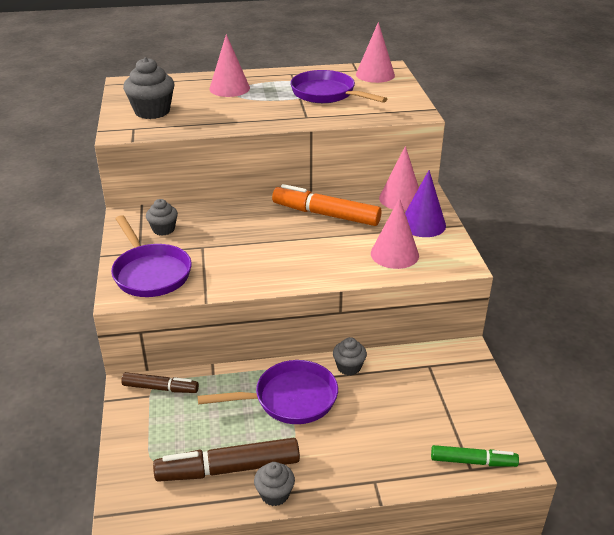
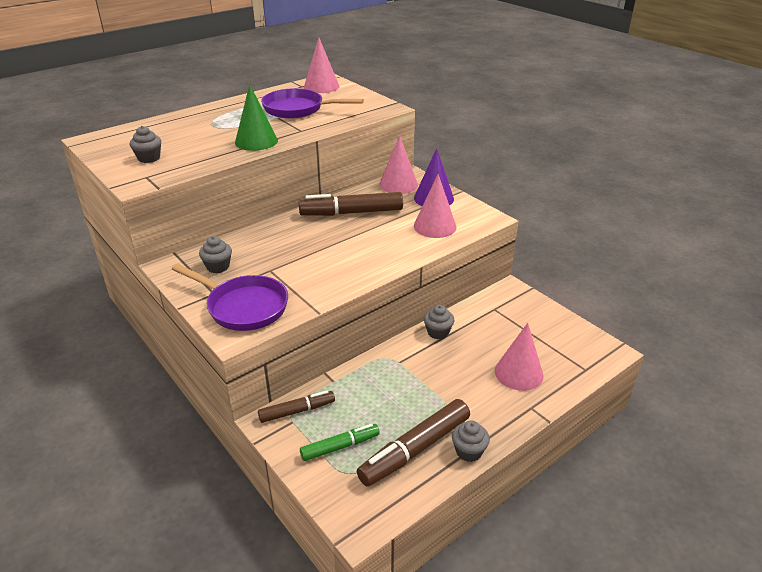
camera: 30 degrees left, 0 degrees up
grey cupcake [123,57,174,119] -> grey cupcake [130,126,161,163], size x0.59
purple pan [197,360,338,424] -> none
pink cone [209,34,250,97] -> pink cone moved to [495,323,544,391]
orange marker [272,184,382,226] -> brown marker [299,192,403,216]
green marker [431,445,519,467] -> green marker moved to [300,424,380,461]
none -> green cone [235,84,278,151]

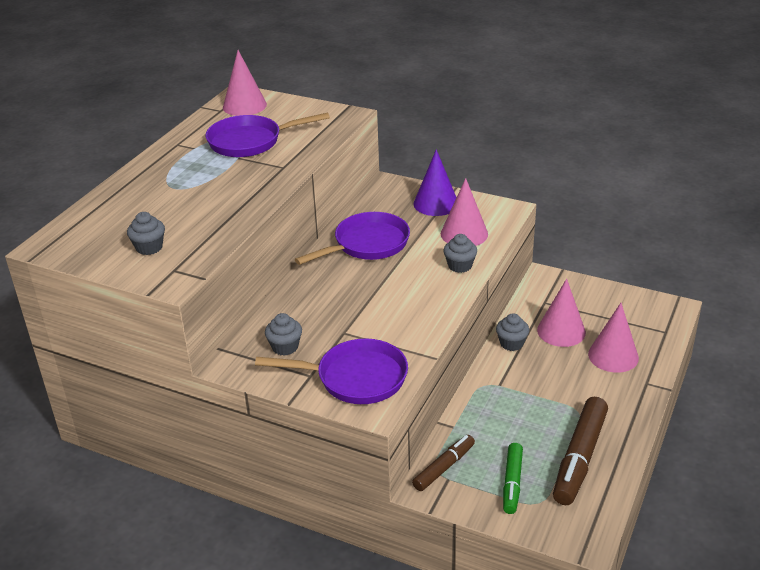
camera: 25 degrees left, 0 degrees up
green cone [235,84,278,151] -> none
brown marker [299,192,403,216] -> purple pan [295,212,410,265]
green marker [300,424,380,461] -> green marker turned 150 degrees clockwise [503,443,523,514]
pink cone [379,135,418,194] -> pink cone moved to [537,279,586,347]
grey cupcake [452,421,490,462] -> grey cupcake moved to [443,234,477,273]

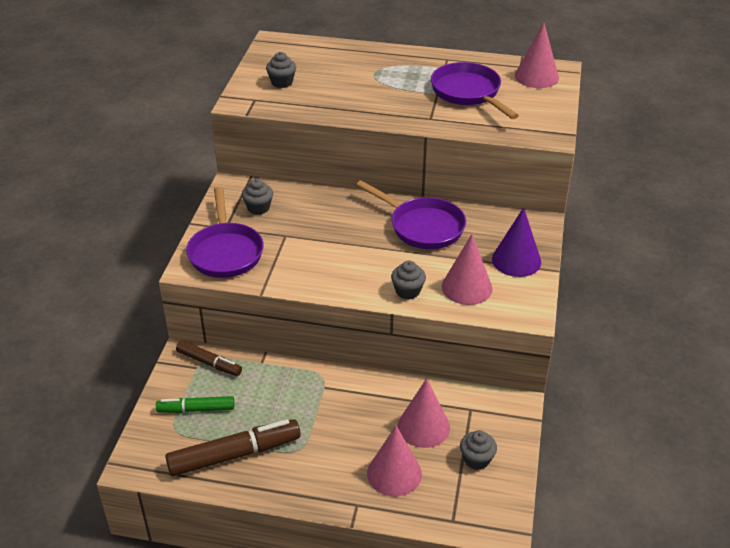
camera: 75 degrees right, 5 degrees up
grey cupcake [496,313,529,351] -> grey cupcake moved to [460,430,497,470]
brown marker [553,397,608,505] -> brown marker turned 150 degrees clockwise [165,419,301,476]

